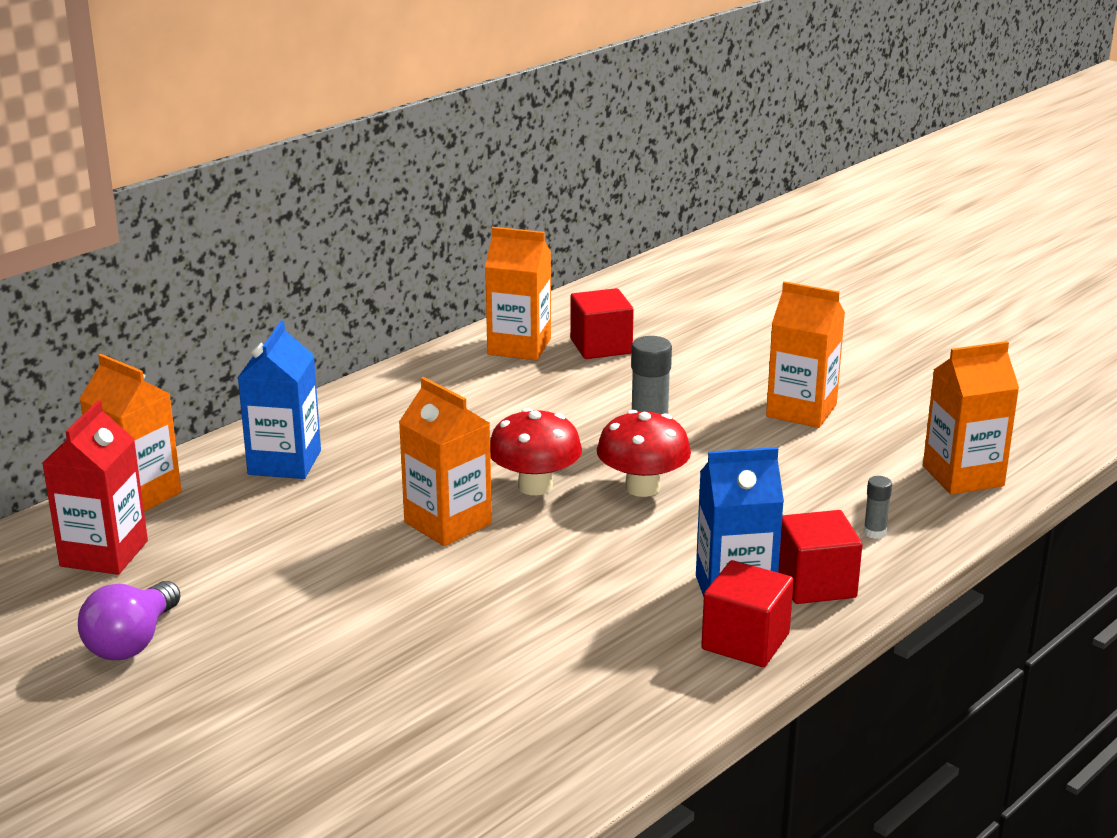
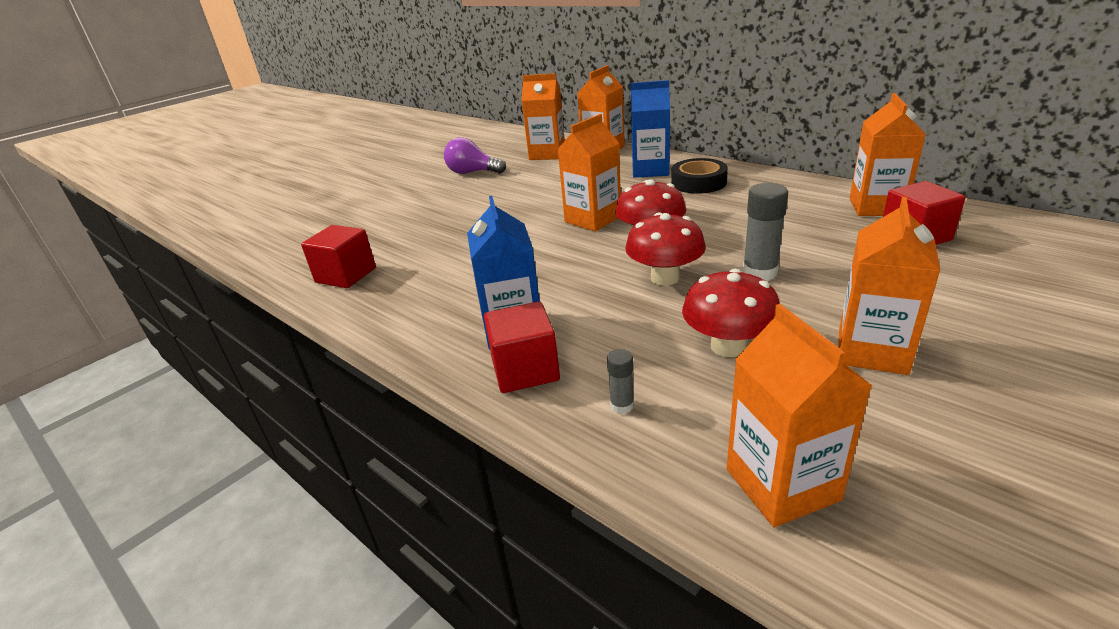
camera: 90 degrees right, 5 degrees up
red carton [43,400,148,575] -> orange carton [521,73,565,160]
red cube [701,560,794,667] -> red cube moved to [301,225,376,288]
none -> black tape [671,158,728,194]
none -> red mushroom [682,269,780,357]

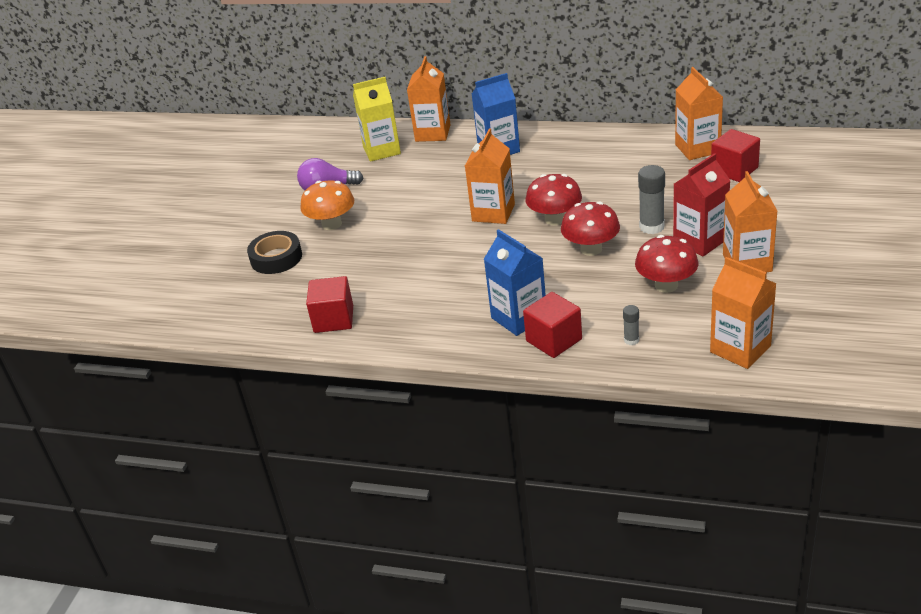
camera: 25 degrees left, 5 degrees up
orange carton [521,73,565,160] -> yellow carton [353,77,401,162]
black tape [671,158,728,194] -> black tape moved to [247,231,302,274]
none -> orange mushroom [300,181,354,230]
none -> red carton [673,153,731,256]

